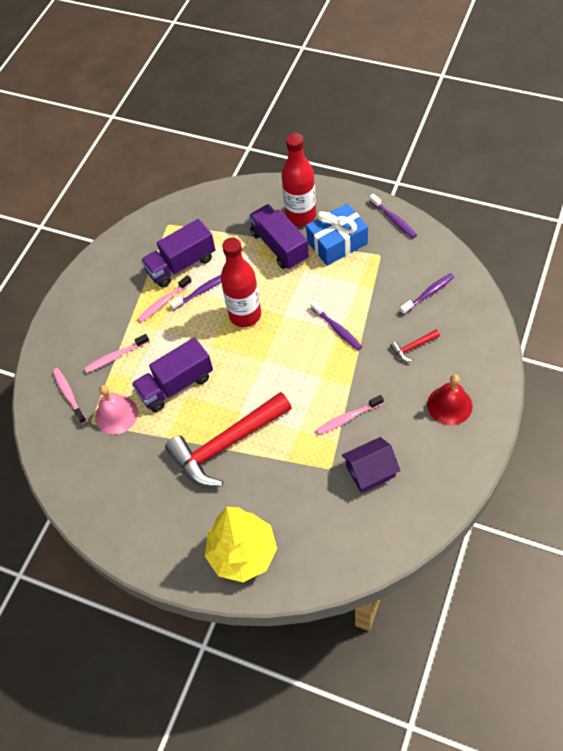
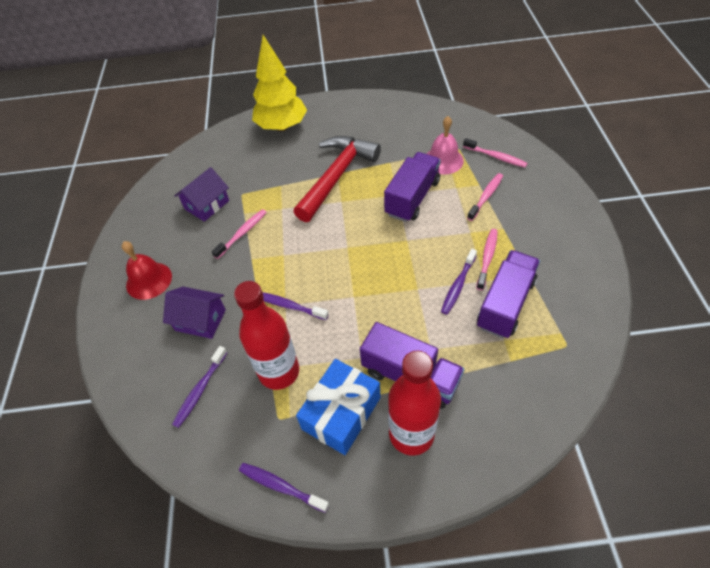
camera: 150 degrees right, 5 degrees down
red bottle [221,237,261,327] -> red bottle moved to [234,281,299,390]
red hammer [390,329,440,362] -> purple house [163,287,226,339]

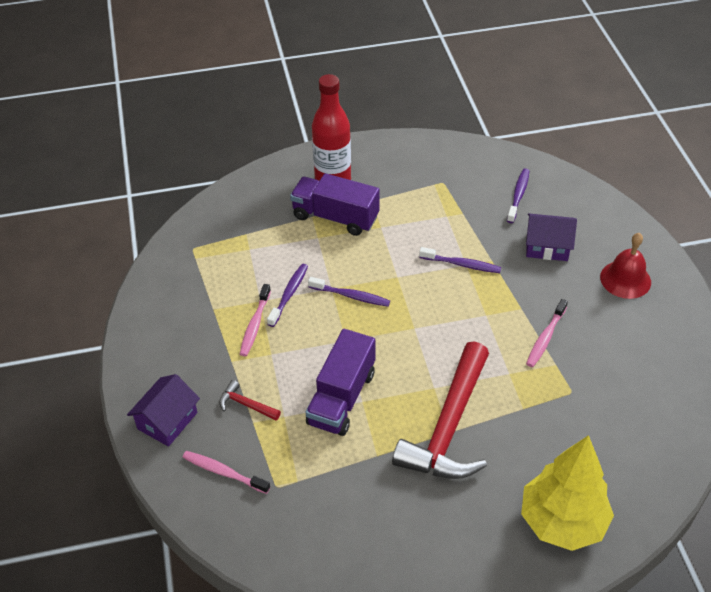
camera: 170 degrees right, 5 degrees down
purple house [174,167,229,222] -> purple house moved to [127,374,200,447]
red bottle [234,281,299,390] -> none
purple toothbrush [239,463,329,513] -> purple toothbrush moved to [308,277,390,307]
blue gift [296,359,381,455] -> none
pink bell [427,116,464,174] -> none
pink toothbrush [467,173,503,221] -> red hammer [219,380,281,421]
purple truck [477,250,540,338] -> none

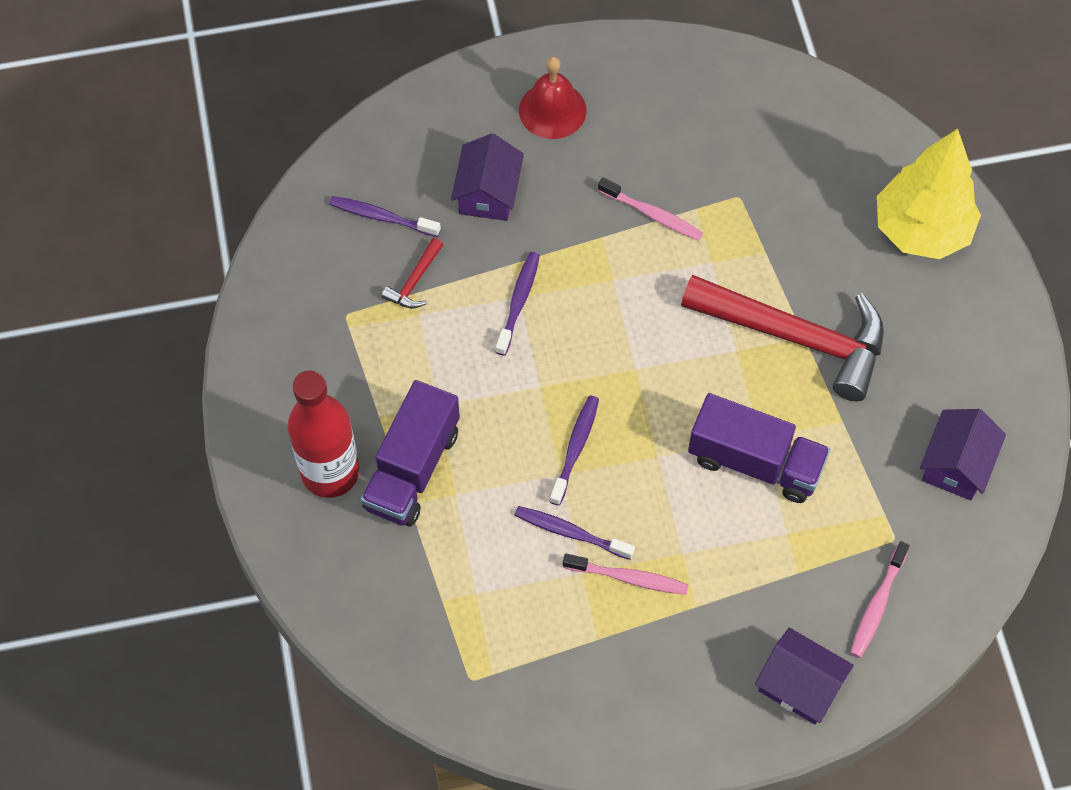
camera: 90 degrees left, 15 degrees up
red hammer [219,380,281,421] -> red hammer moved to [381,238,443,309]
none -> purple house [920,409,1006,500]

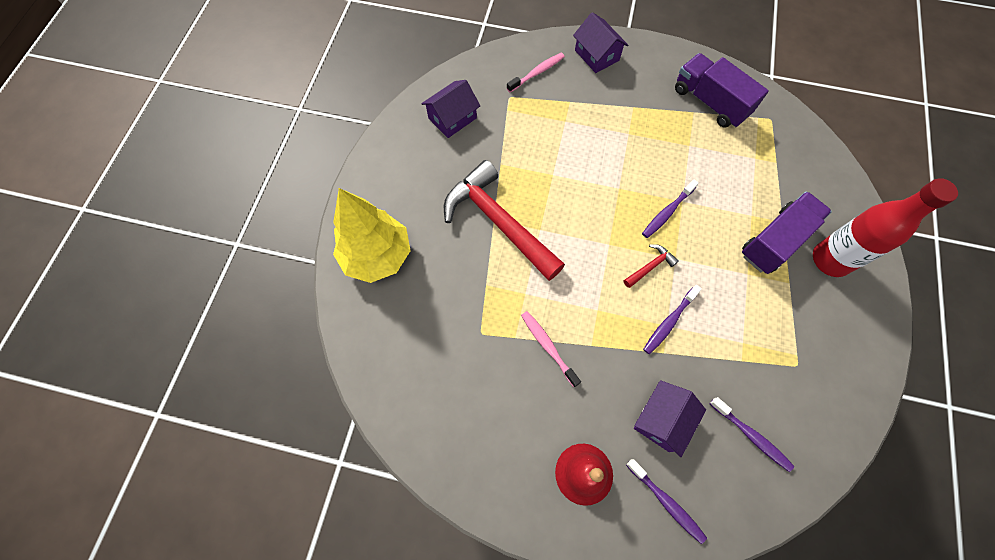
camera: 155 degrees left, 5 degrees up
red hammer [381,238,443,309] -> red hammer moved to [624,244,679,288]
purple toothbrush [514,506,635,560] -> purple toothbrush moved to [626,459,707,544]
pink toothbrush [563,553,689,595] -> none
purple truck [688,393,830,503] -> purple truck moved to [675,53,769,128]

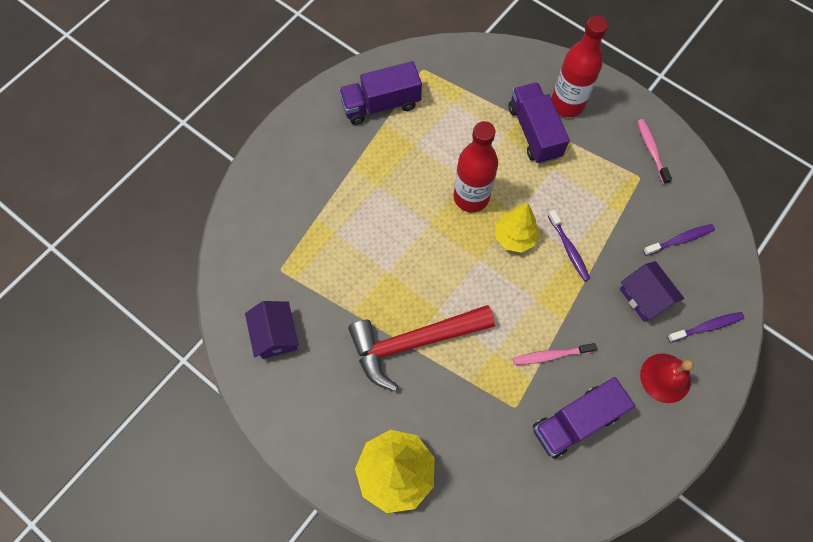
camera: 65 degrees left, 0 degrees up
pink toothbrush [507,53,565,93] -> pink toothbrush moved to [637,119,672,184]
purple house [573,12,628,73] -> none
red hammer [624,244,679,288] -> yellow tree [495,203,540,253]
purple toothbrush [642,179,699,238] -> red bottle [454,121,498,212]
none -> purple truck [533,377,635,459]

